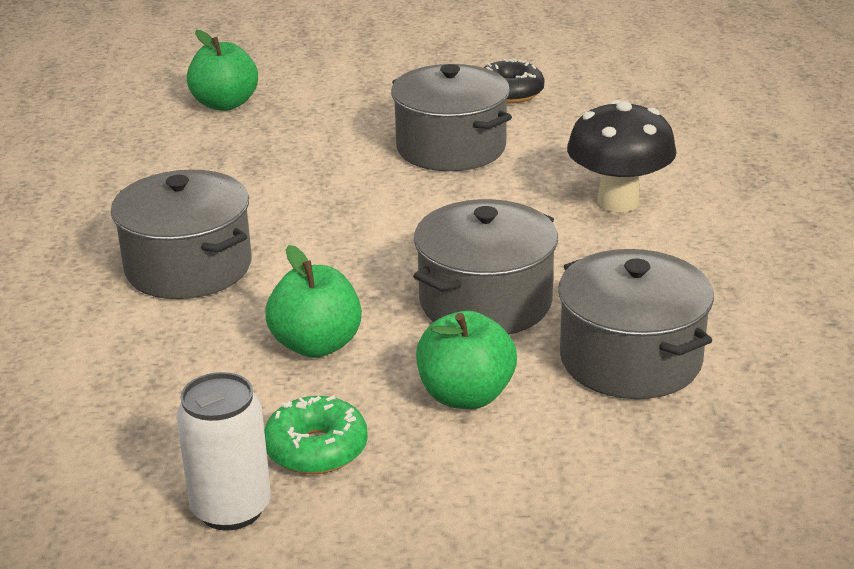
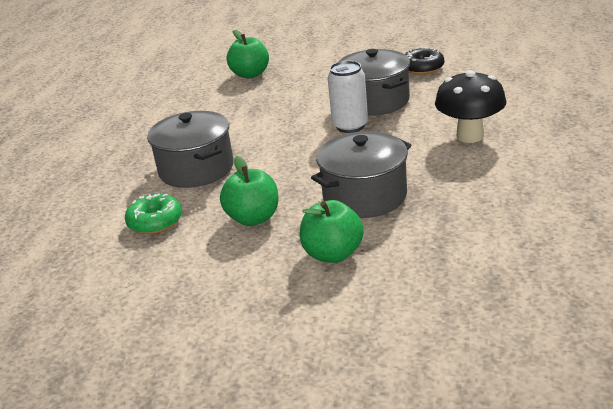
camera: 15 degrees right, 0 degrees up
white can [176,372,271,531] -> white can moved to [328,61,368,133]
green donut [264,395,368,474] -> green donut moved to [125,194,182,234]
grey pot [558,249,714,399] -> none

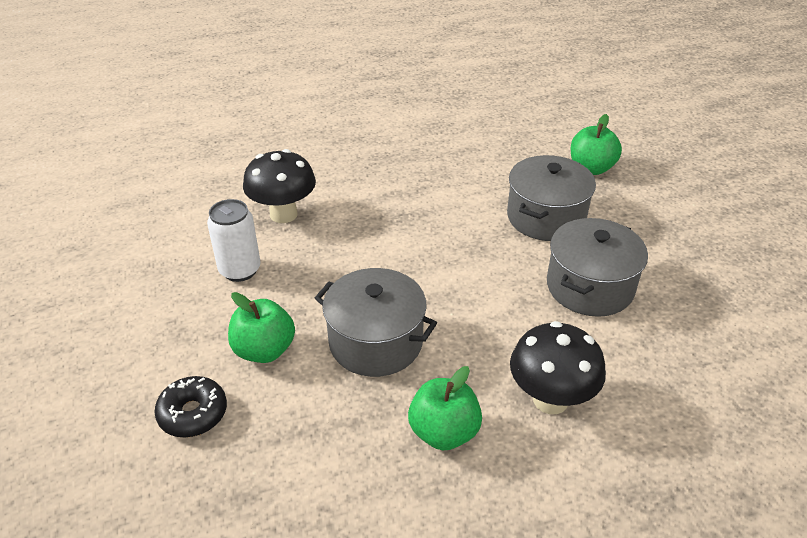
camera: 60 degrees right, 10 degrees up
green donut [125,194,182,234] -> black mushroom [243,149,316,223]
grey pot [147,111,233,188] -> grey pot moved to [507,155,596,241]
green apple [220,156,279,226] -> green apple moved to [408,366,482,450]
white can [328,61,368,133] -> white can moved to [207,199,261,282]
black donut [405,47,444,75] -> black donut moved to [154,376,227,437]

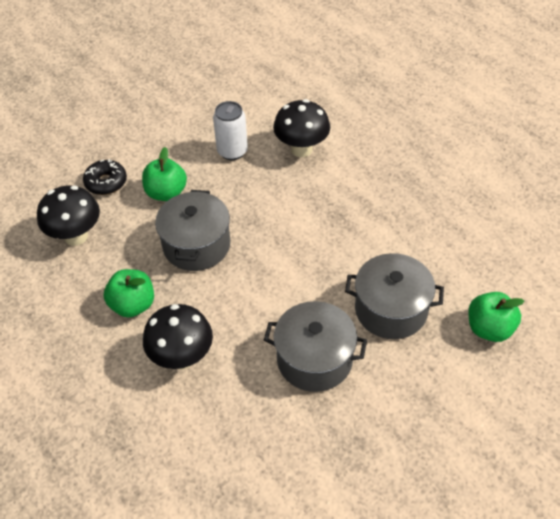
camera: 70 degrees right, 10 degrees up
none -> black mushroom [37,185,100,246]

